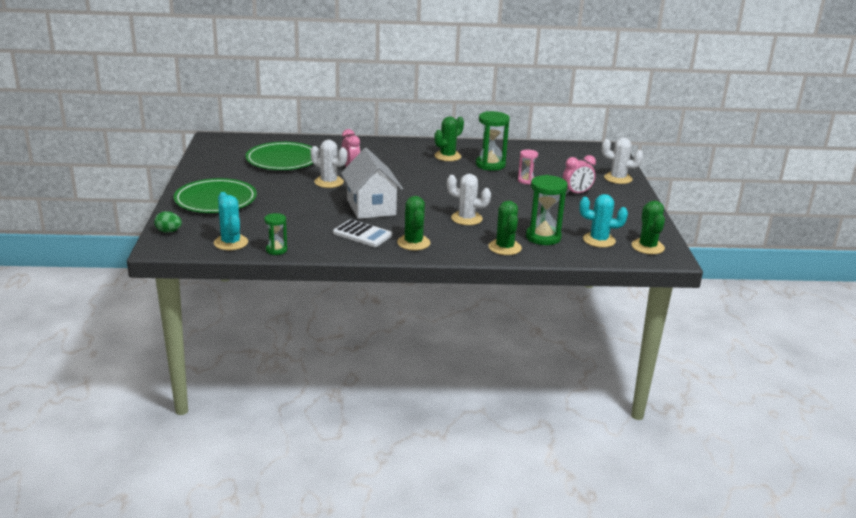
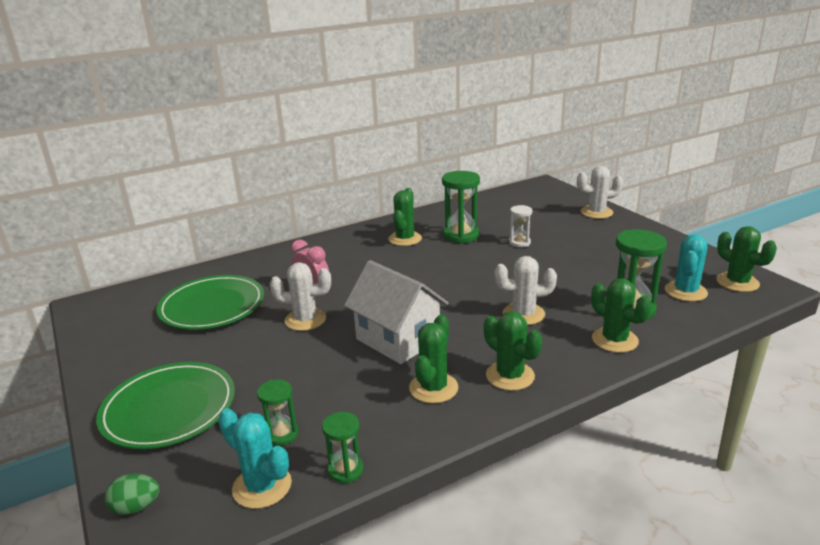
camera: 25 degrees left, 0 degrees up
white calculator [333,219,392,247] -> green cactus [409,314,458,404]
pink hourglass [518,150,538,184] -> white hourglass [509,205,532,247]
pink clock [563,155,596,195] -> none
turquoise cactus [580,194,628,248] -> turquoise cactus turned 45 degrees counterclockwise [665,235,708,302]
none -> green hourglass [257,379,298,446]

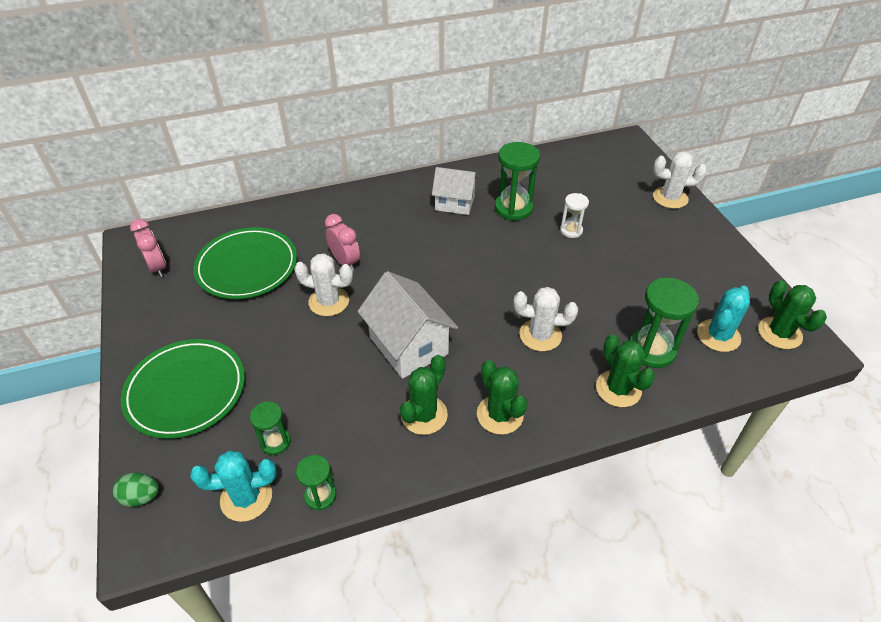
camera: 10 degrees right, 20 degrees up
turquoise cactus [218,408,292,509] -> turquoise cactus turned 60 degrees counterclockwise [190,451,277,522]
green cactus [388,188,422,246] -> white house [432,167,478,215]
none -> pink clock [130,219,166,277]

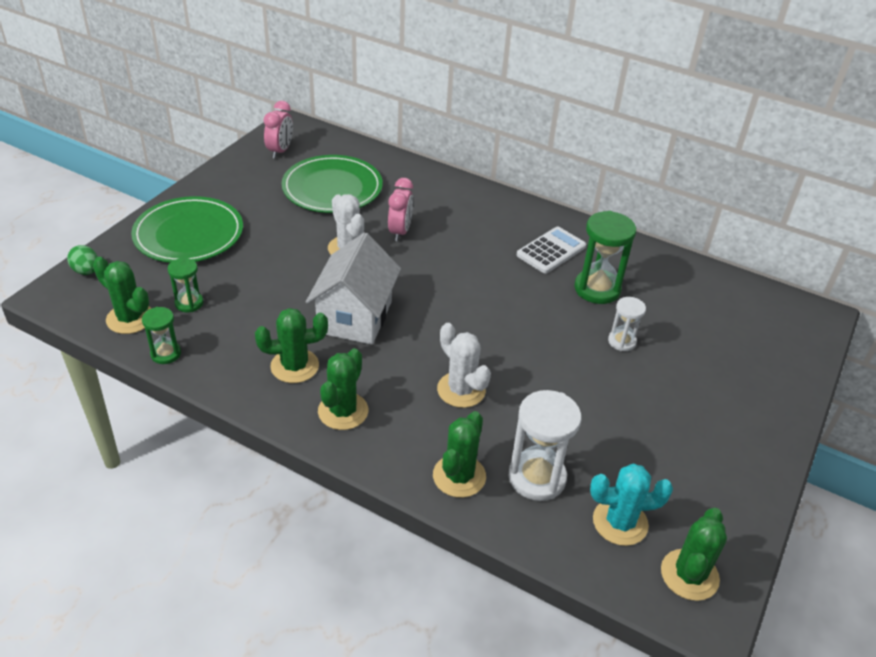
camera: 45 degrees right, 5 degrees down
turquoise cactus [190,451,277,522] -> green cactus [93,257,152,334]
white house [432,167,478,215] -> white calculator [517,227,586,274]
green hourglass [629,278,699,368] -> white hourglass [508,390,581,501]
white cactus [653,151,707,209] -> none

